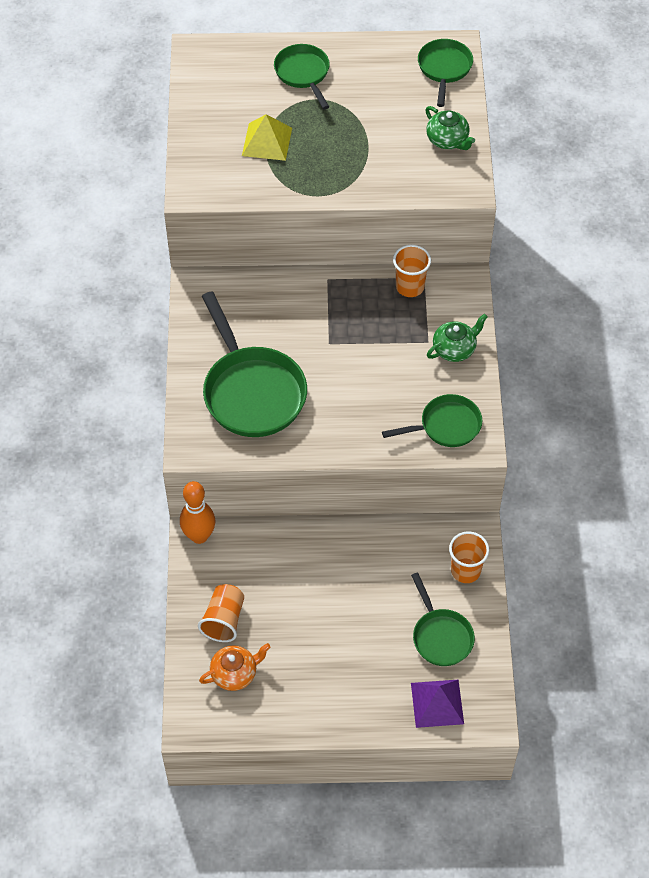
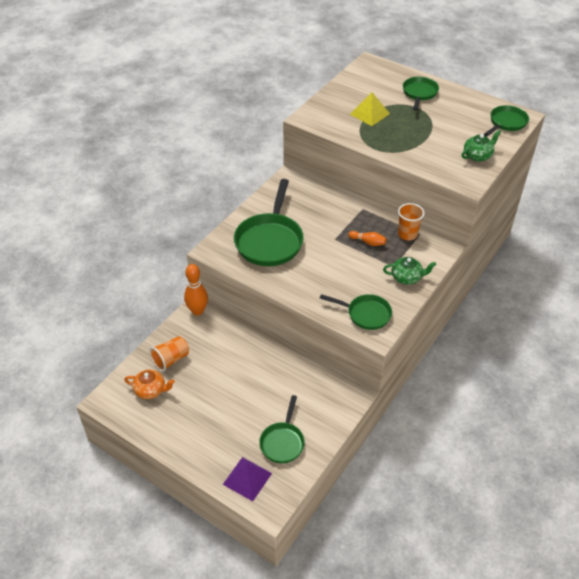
camera: 35 degrees right, 10 degrees down
green teapot [426,106,475,150] -> green teapot turned 120 degrees counterclockwise [462,130,501,162]
orange cup [449,532,489,583] -> none
none -> orange bowling pin [348,231,387,246]

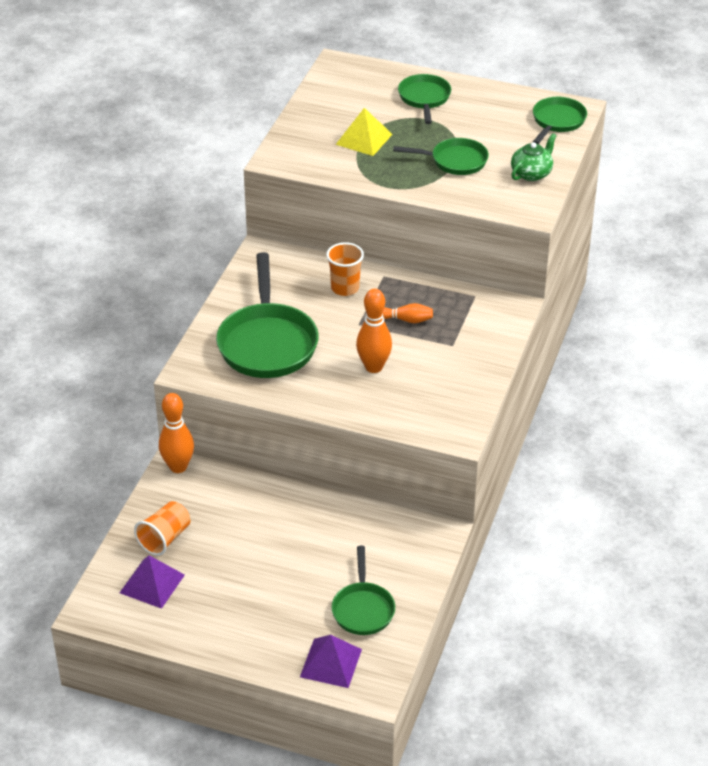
camera: 15 degrees left, 5 degrees down
orange teapot [124,370,175,399] -> purple pyramid [120,555,185,609]
green pan [320,294,392,330] -> green pan moved to [393,138,489,175]
green teapot [383,257,436,285] -> none
orange cup [398,203,425,240] -> orange cup moved to [326,242,364,296]
none -> orange bowling pin [356,289,392,373]

